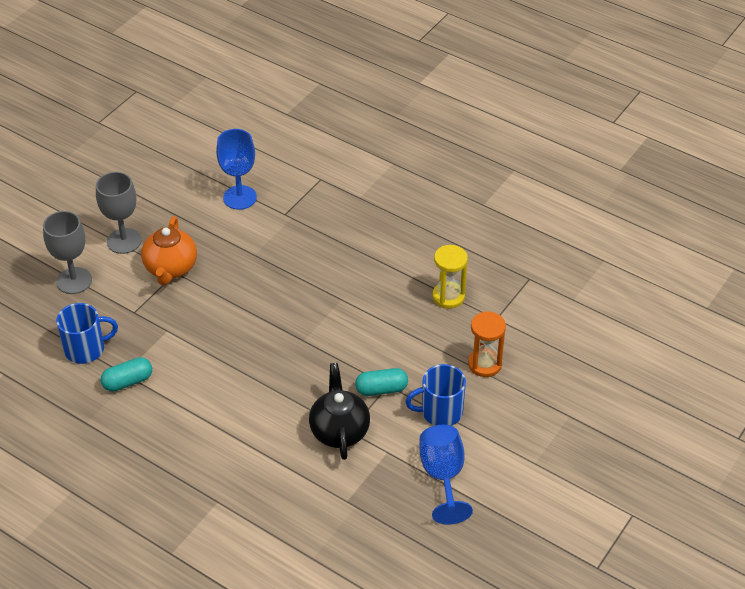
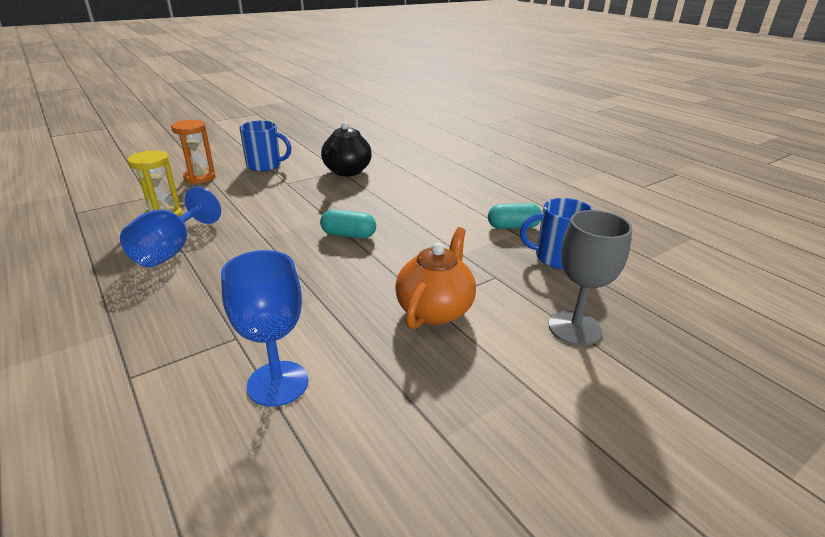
camera: 160 degrees left, 15 degrees down
grey goblet [96,172,142,254] -> none
turquoise capsule [355,368,408,396] -> turquoise capsule moved to [320,209,376,239]
blue goblet [419,425,473,525] -> blue goblet moved to [120,187,221,267]

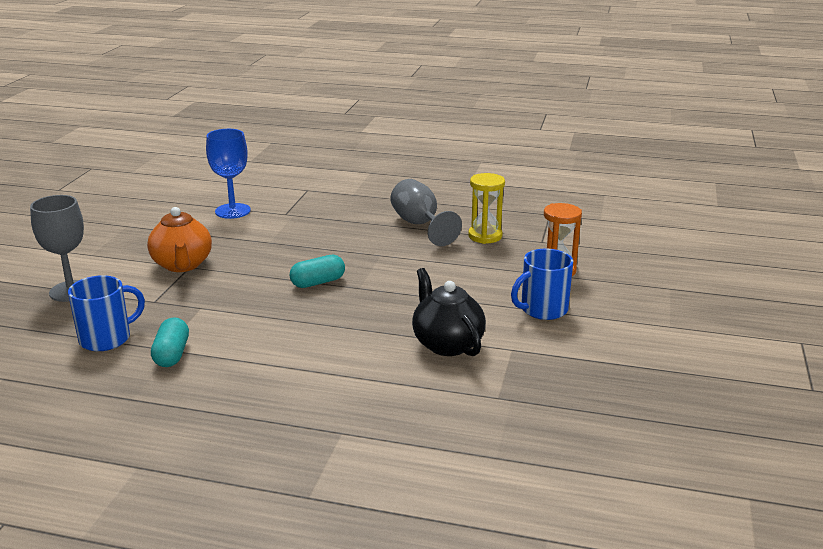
camera: 140 degrees right, 5 degrees down
blue goblet [120,187,221,267] -> grey goblet [391,179,462,246]
turquoise capsule [488,203,542,229] -> turquoise capsule turned 45 degrees counterclockwise [151,317,189,367]

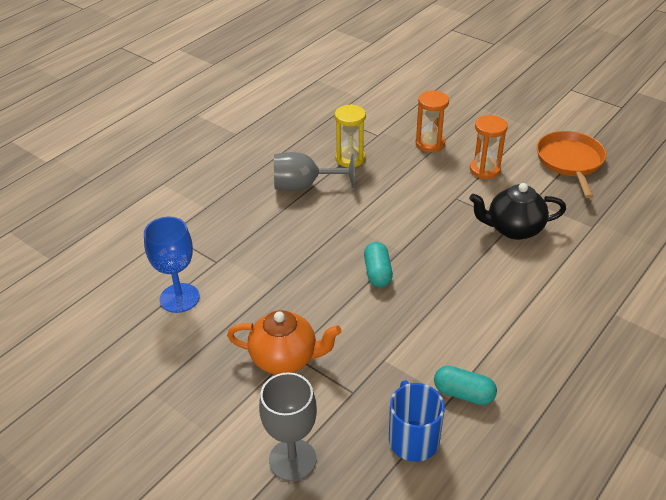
camera: 65 degrees left, 15 degrees up
blue mug [511,249,573,320] -> orange hourglass [470,115,508,179]
none -> orange pan [537,131,606,198]

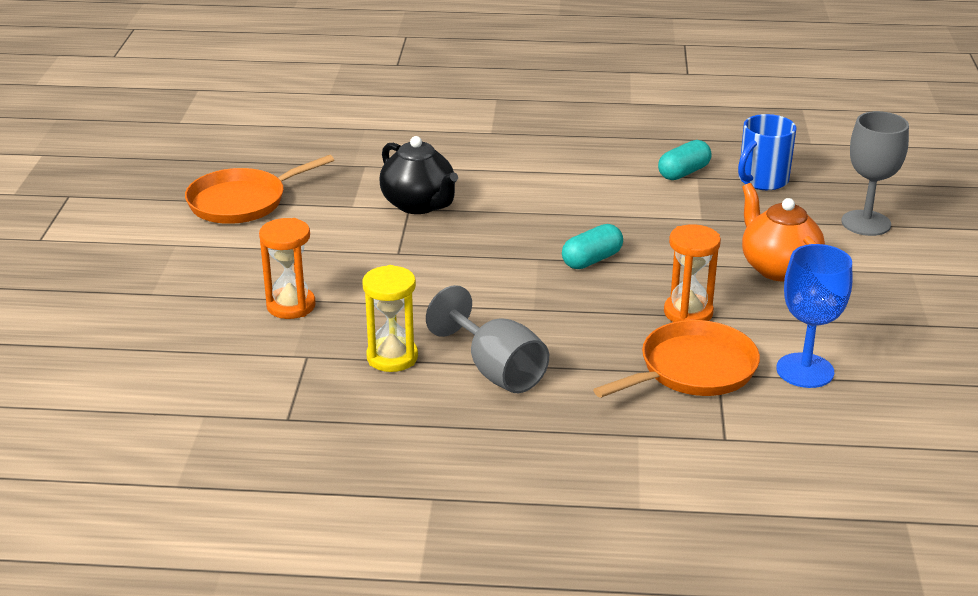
camera: 125 degrees left, 10 degrees down
turquoise capsule [434,366,497,405] -> turquoise capsule turned 60 degrees clockwise [658,140,712,180]
orange hourglass [470,115,508,179] -> orange hourglass moved to [664,224,721,322]
none -> orange pan [593,320,760,398]

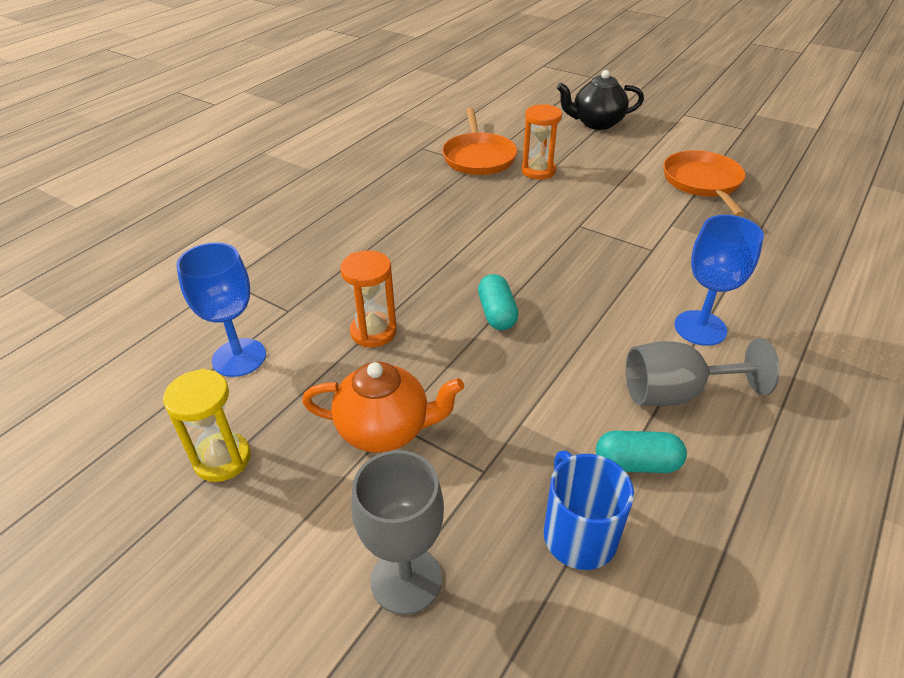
camera: 120 degrees right, 10 degrees up
yellow hourglass [362,265,418,372] -> yellow hourglass moved to [163,369,251,482]
black teapot [380,136,458,214] -> black teapot moved to [557,70,644,130]
grey goblet [426,285,549,393] -> grey goblet moved to [626,338,780,406]
orange pan [593,320,760,398] -> orange pan moved to [442,108,517,175]
turquoise capsule [658,140,712,180] -> turquoise capsule turned 75 degrees counterclockwise [596,431,687,473]
none -> blue goblet [674,215,764,346]

